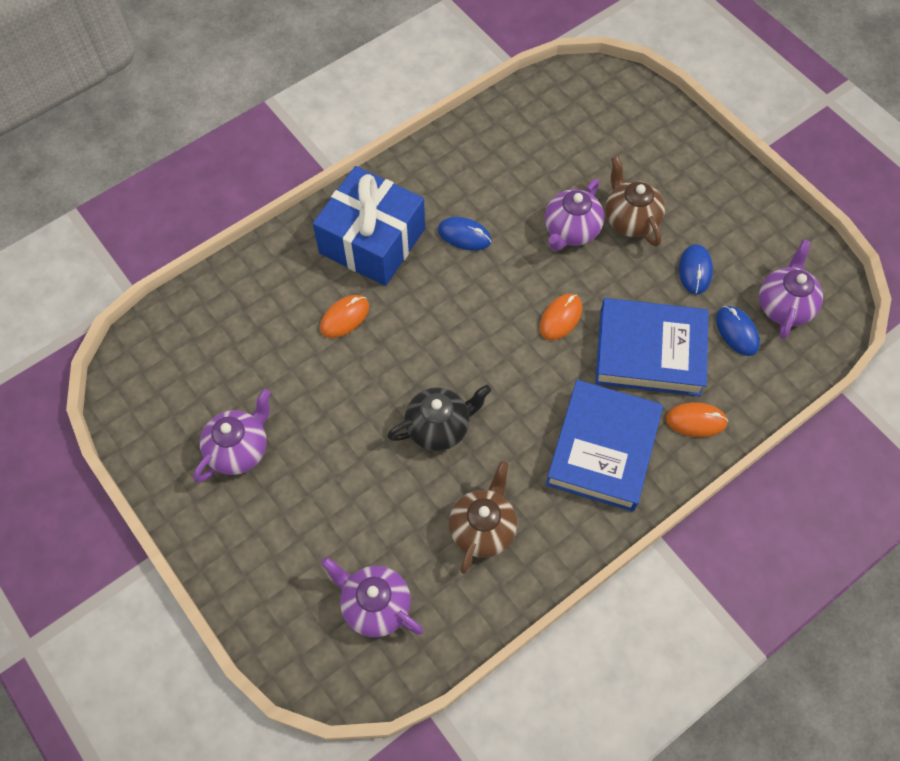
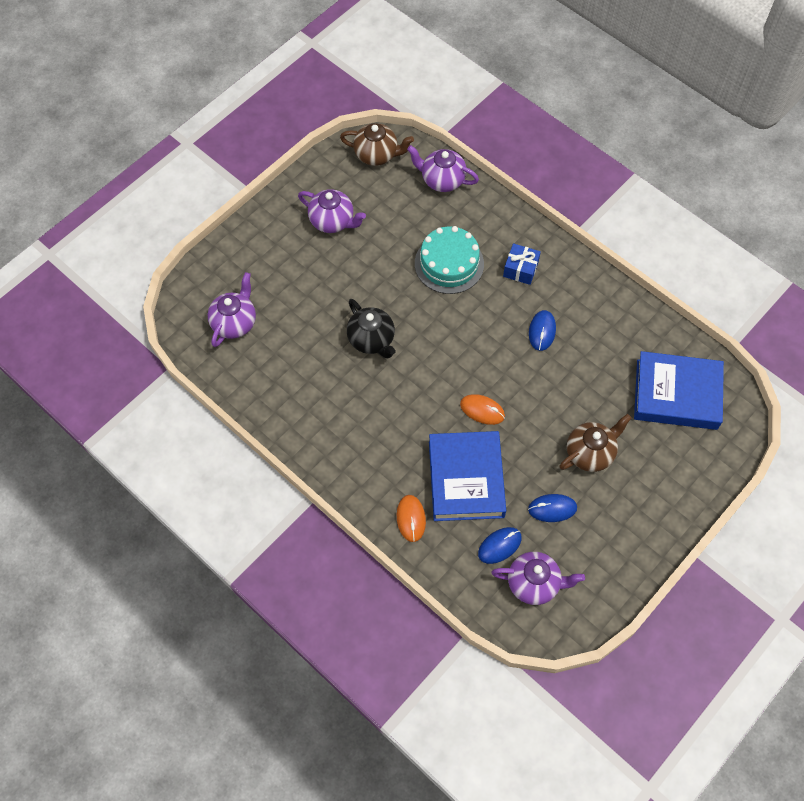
camera: 80 degrees right, 0 degrees up
blue gift [313,166,425,286] -> blue gift [503,243,541,285], size x0.47
orange mouse [320,295,369,338] -> turquoise cake [415,226,484,294]
brown teapot [449,461,517,574] -> brown teapot moved to [340,123,414,166]
purple teapot [545,179,604,251] -> purple teapot moved to [407,145,479,192]
blue book [546,380,663,512] -> blue book moved to [634,351,724,430]

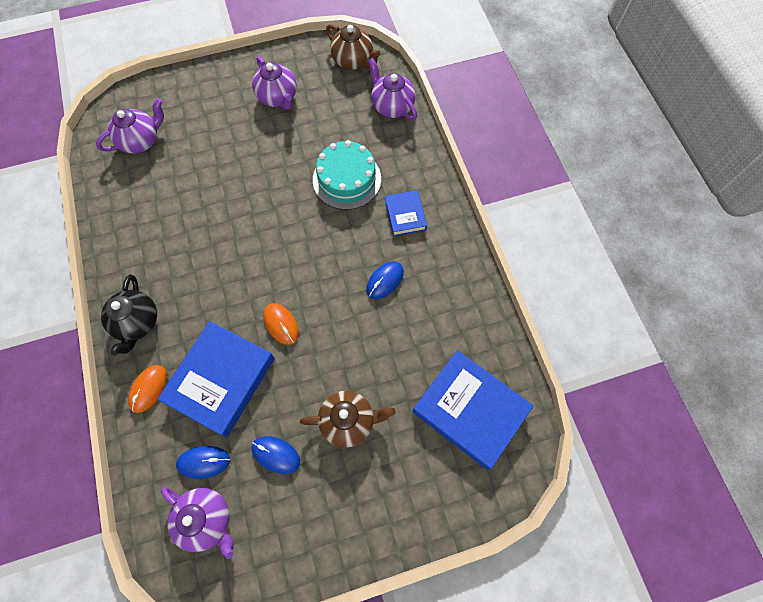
camera: 30 degrees right, 5 degrees up
black teapot [347,299,396,359] -> black teapot moved to [101,274,157,356]
blue gift [503,243,541,285] -> blue book [385,190,427,236]

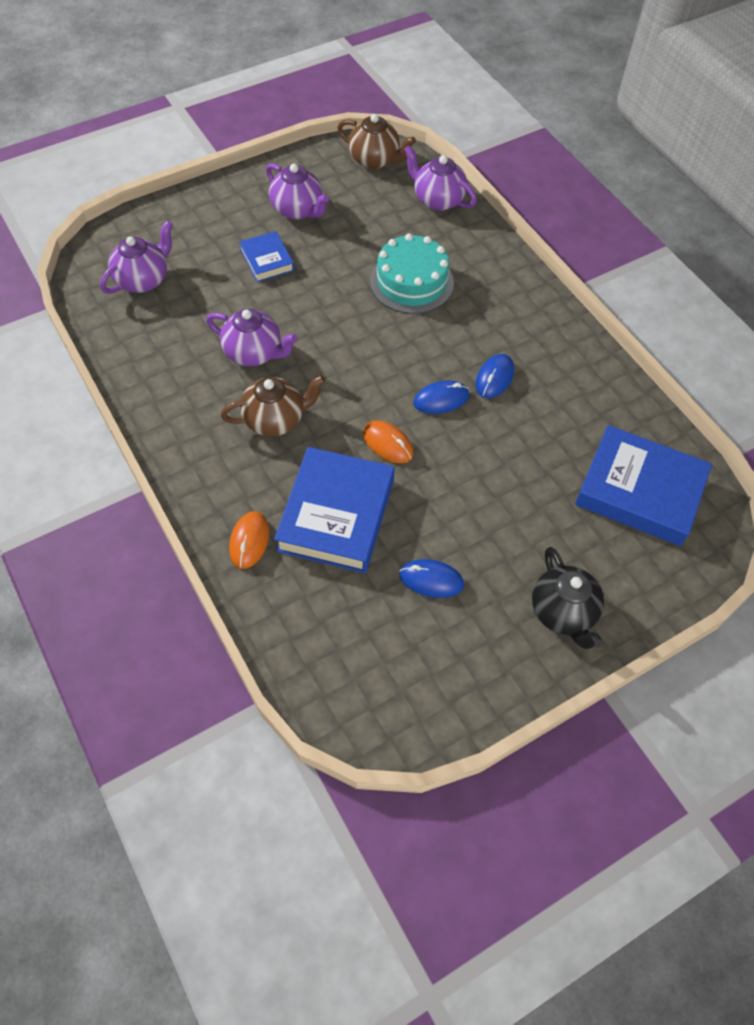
camera: 15 degrees left, 10 degrees down
black teapot [101,274,157,356] -> black teapot moved to [532,547,604,649]
purple teapot [161,487,234,559] -> purple teapot moved to [206,309,297,366]
blue mouse [176,446,230,479] -> blue mouse moved to [413,381,469,414]
brown teapot [300,390,396,447] -> brown teapot moved to [221,375,325,437]
blue book [385,190,427,236] -> blue book moved to [239,231,294,282]

